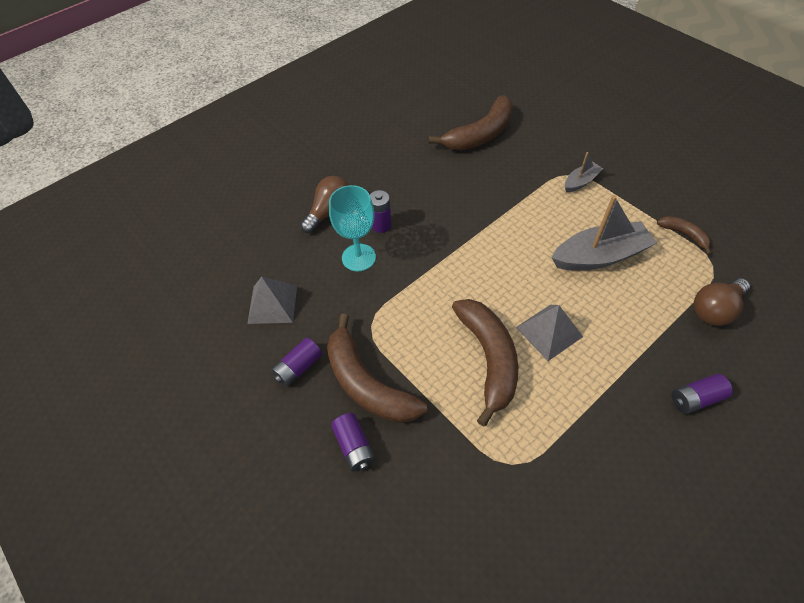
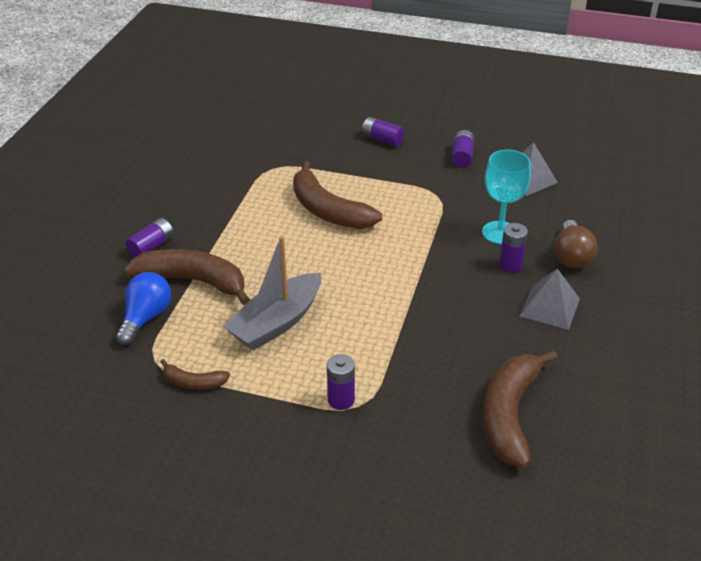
camera: 145 degrees right, 15 degrees down
brown banana [327,314,427,423] -> brown banana moved to [124,249,250,305]
grey pyramid [516,305,583,361] -> grey pyramid moved to [520,268,580,330]
grey boat [565,152,603,192] -> purple battery [327,354,355,410]
brown light bulb [694,278,750,326] -> blue light bulb [116,272,171,345]

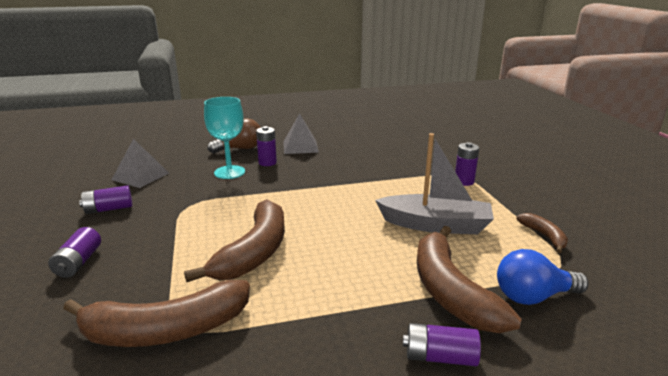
camera: 120 degrees left, 15 degrees down
brown banana [483,350,557,468] -> brown banana moved to [63,280,250,347]

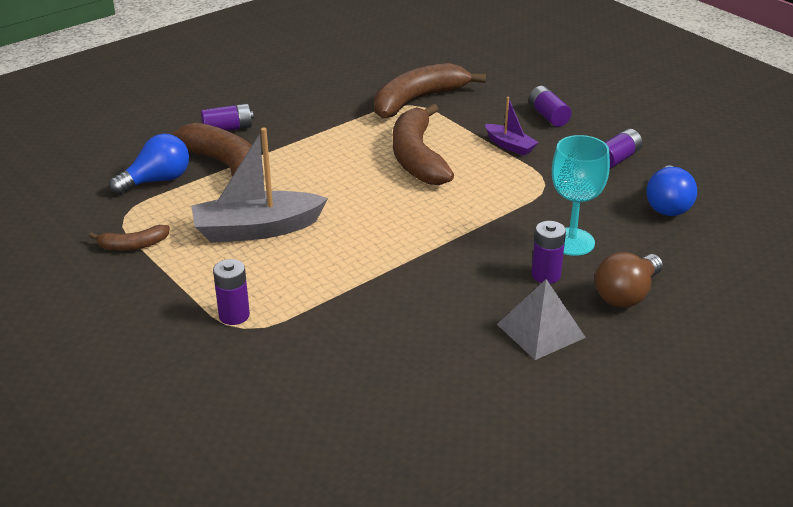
camera: 155 degrees right, 10 degrees up
grey pyramid [112,139,169,188] -> blue light bulb [646,166,697,216]
brown banana [516,213,568,253] -> brown banana turned 60 degrees counterclockwise [89,225,169,251]
none -> purple boat [485,97,539,156]

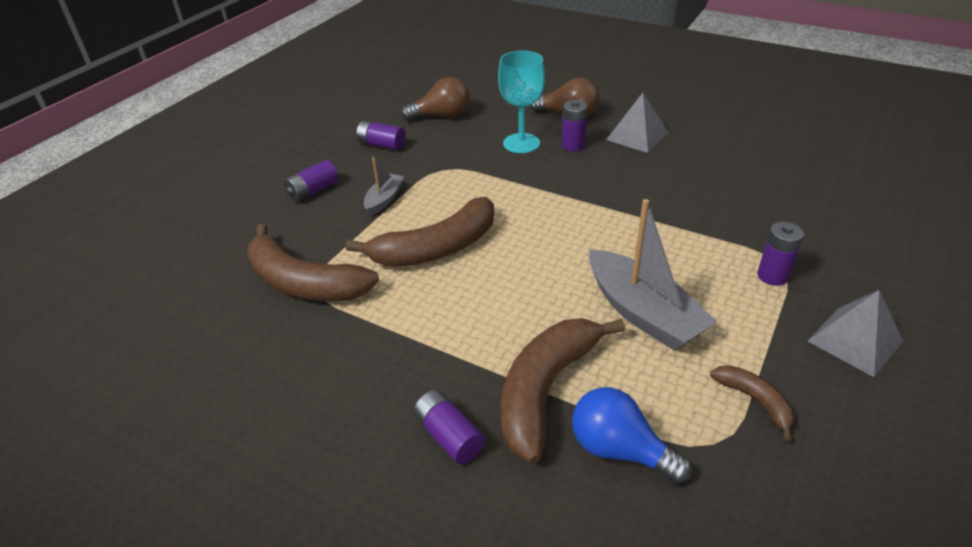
camera: 110 degrees left, 5 degrees up
purple boat [485,97,539,156] -> grey boat [364,157,404,216]
blue light bulb [646,166,697,216] -> brown light bulb [401,77,470,121]
none -> grey pyramid [808,290,904,377]

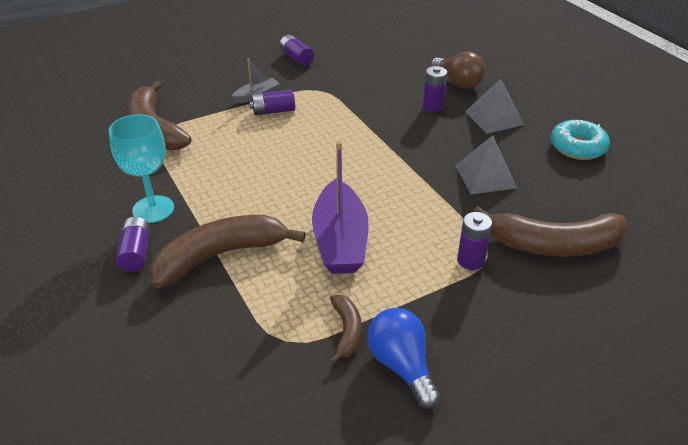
camera: 30 degrees right, 0 degrees up
purple battery [284,160,338,202] -> purple battery moved to [250,90,295,115]
brown banana [345,197,494,267] -> brown banana moved to [473,207,628,257]
brown light bulb [401,77,470,121] -> none
turquoise goblet [498,51,545,153] -> turquoise goblet moved to [109,114,174,223]
blue light bulb [572,387,692,484] -> blue light bulb moved to [367,308,440,409]
grey boat [589,199,717,351] -> purple boat [312,141,369,274]
grey pyramid [808,290,904,377] -> grey pyramid moved to [455,135,517,194]
none -> turquoise donut [550,120,610,160]

